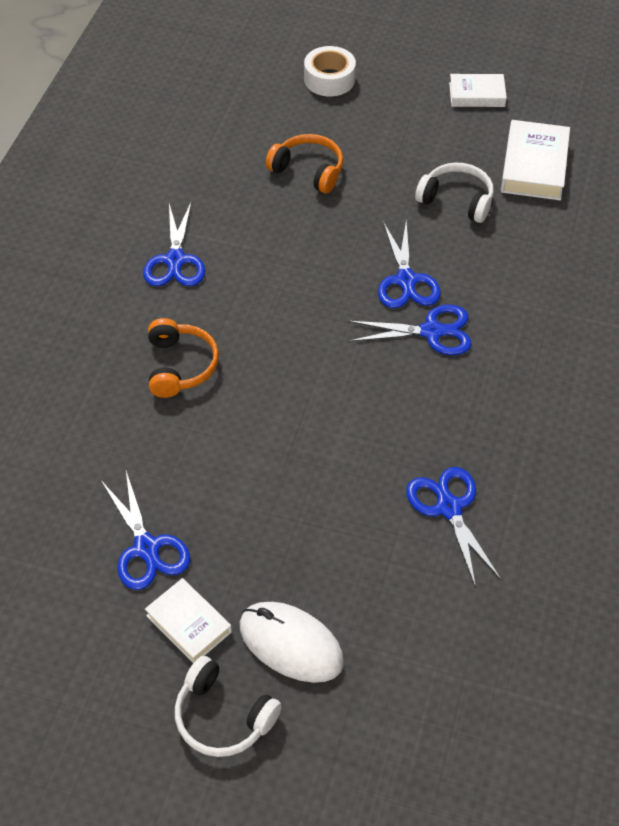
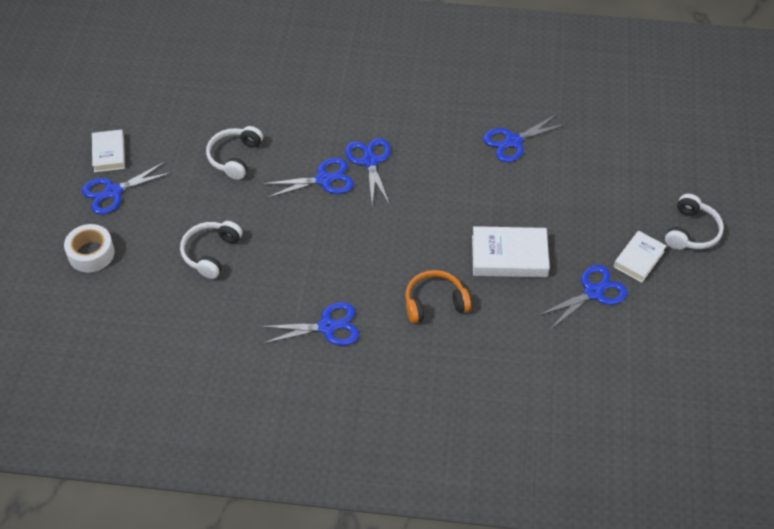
camera: 100 degrees left, 0 degrees up
white mouse [240,602,344,683] -> none
orange headphones [266,134,343,193] -> white headphones [180,221,242,279]
white book [501,120,570,200] -> white book moved to [472,226,550,277]
none -> blue scissors [82,161,173,214]

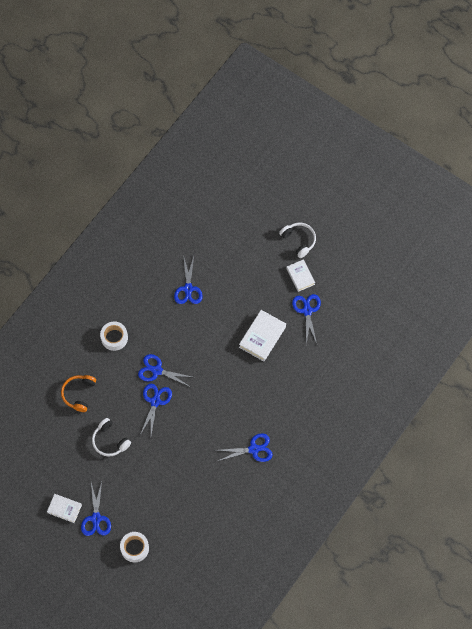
camera: 60 degrees left, 15 degrees up
white headphones [180,221,242,279] -> none
blue scissors [260,302,359,346] -> blue scissors turned 60 degrees clockwise [217,433,273,462]
orange headphones [405,270,471,323] -> orange headphones moved to [61,375,96,412]
none -> white tape [100,321,128,351]

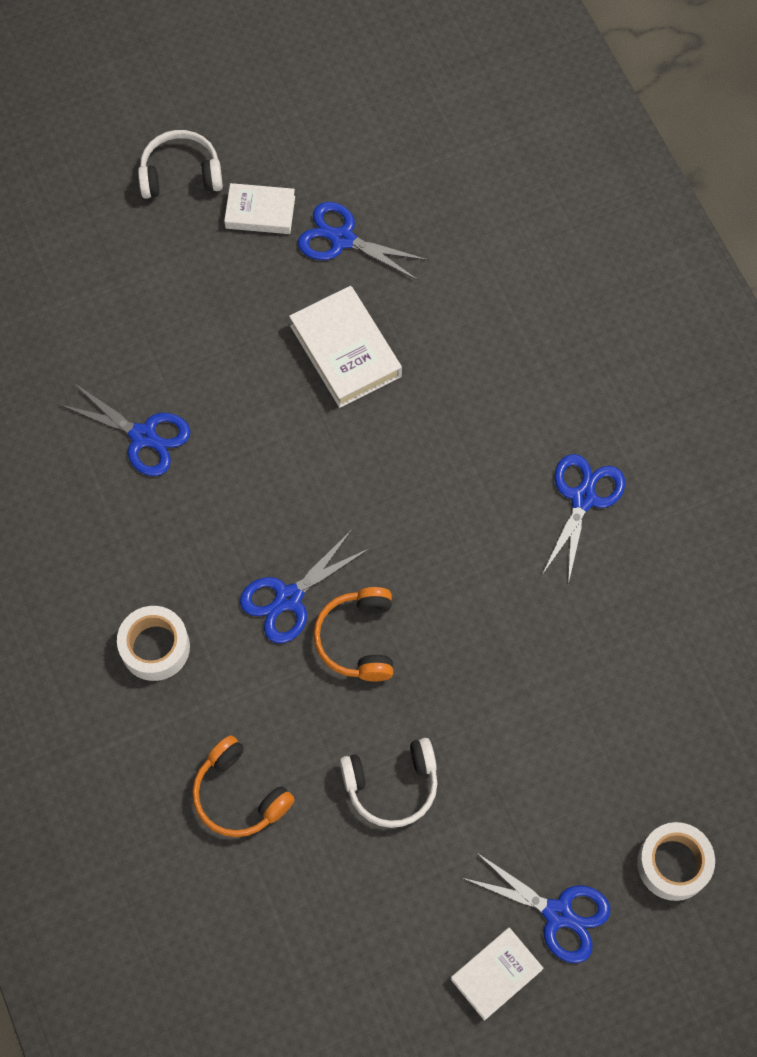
camera: 60 degrees left, 0 degrees up
blue scissors [140,384,172,435] -> orange headphones [313,587,393,682]

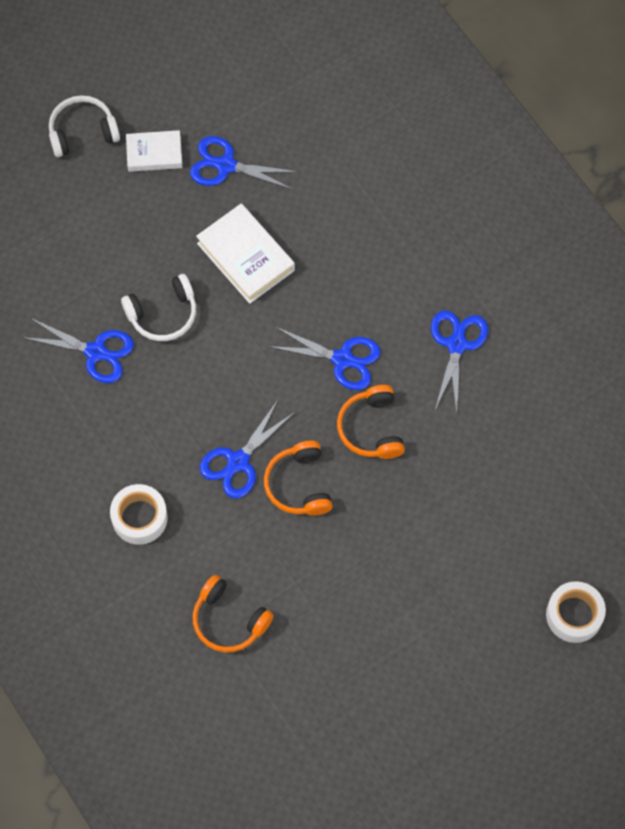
camera: 10 degrees left, 0 degrees up
white headphones [340,738,437,828] -> white headphones moved to [121,274,196,341]
white book [451,928,544,1021] -> none
blue scissors [462,852,610,963] -> blue scissors moved to [268,327,380,390]
none -> orange headphones [337,385,405,459]

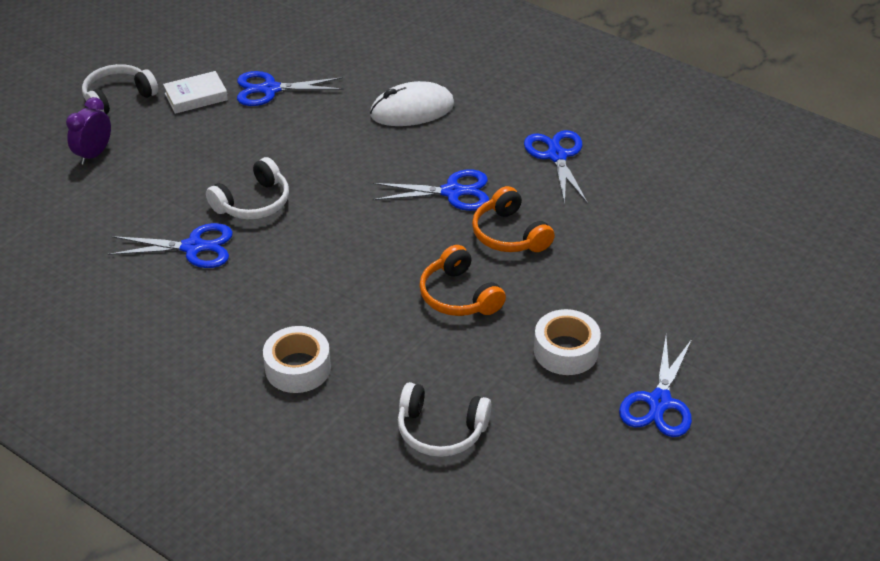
camera: 20 degrees left, 25 degrees down
orange headphones [193,575,274,652] -> white headphones [398,382,492,457]
white book [196,204,295,304] -> none
blue scissors [200,400,295,498] -> blue scissors moved to [619,337,692,437]
white tape [546,581,606,643] -> white tape moved to [534,309,601,375]
none -> purple clock [66,97,111,165]
none -> white mouse [370,81,454,126]

